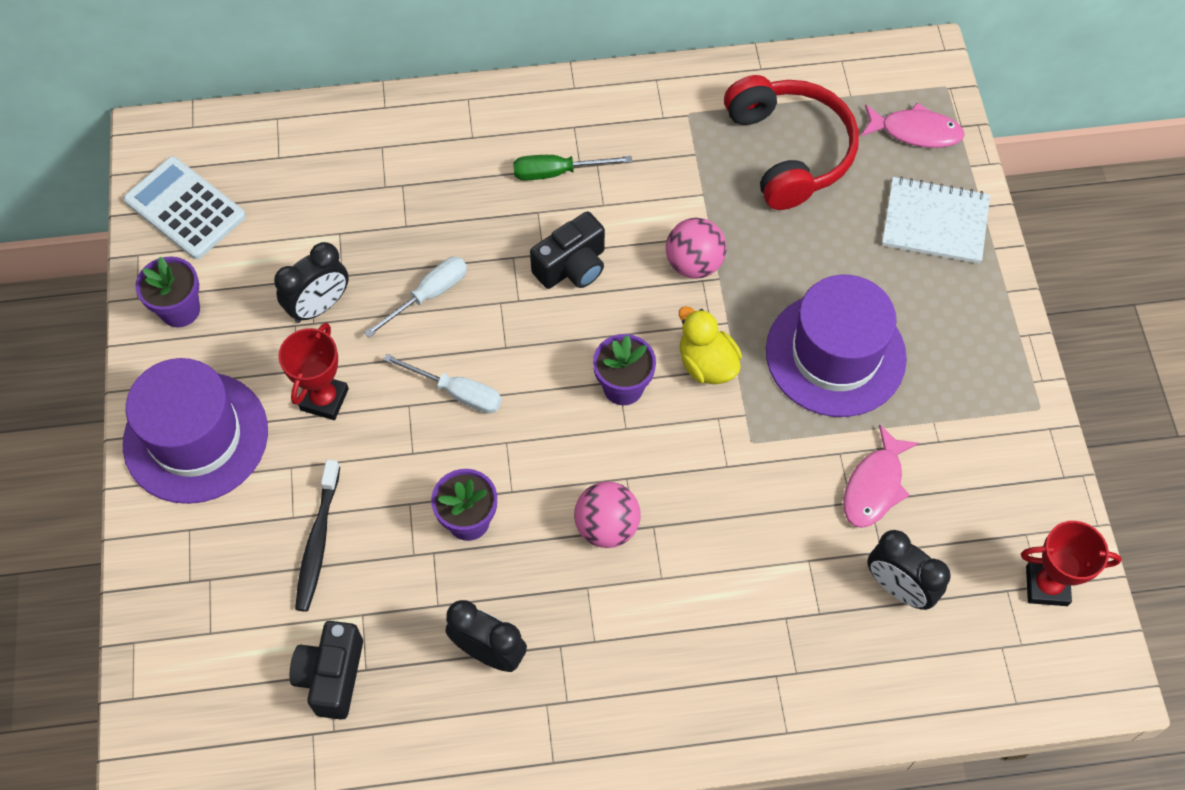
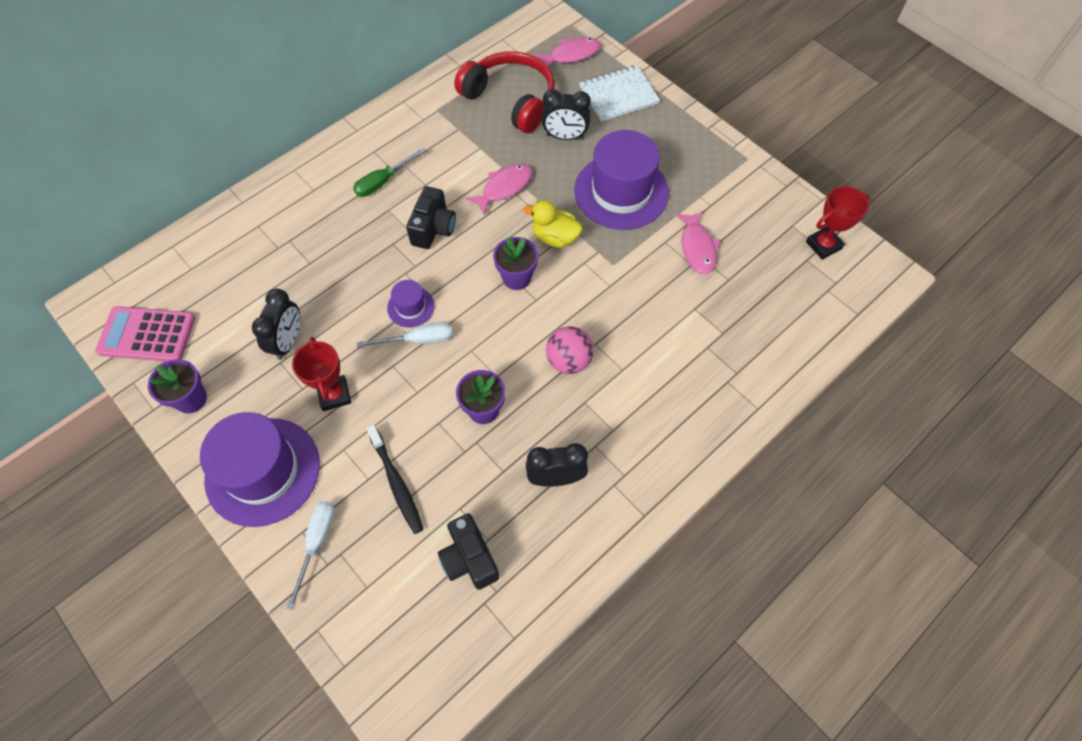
camera: 35 degrees left, 0 degrees up
white calculator [124,156,246,259] -> pink calculator [95,306,195,362]
white screwdriver [364,257,467,338] -> white screwdriver moved to [287,501,335,610]
pink ball [666,218,726,279] -> pink fish [466,164,532,215]
black clock [867,530,951,610] -> black clock moved to [542,89,591,140]
none -> purple hat [387,280,435,328]

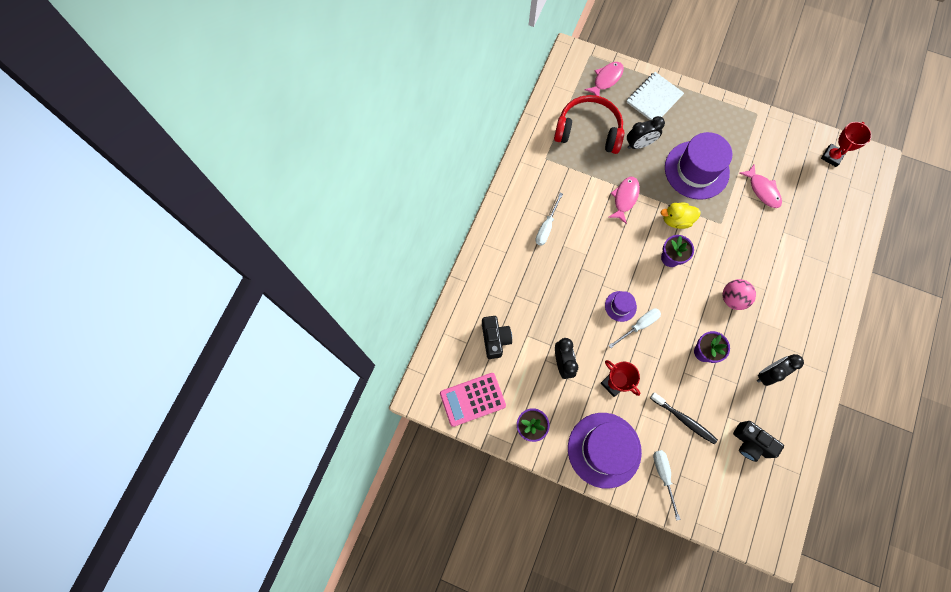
camera: 25 degrees left, 10 degrees up
green screwdriver [353,148,426,197] -> white screwdriver [535,193,563,246]
black camera [406,186,456,249] -> black camera moved to [482,316,512,359]

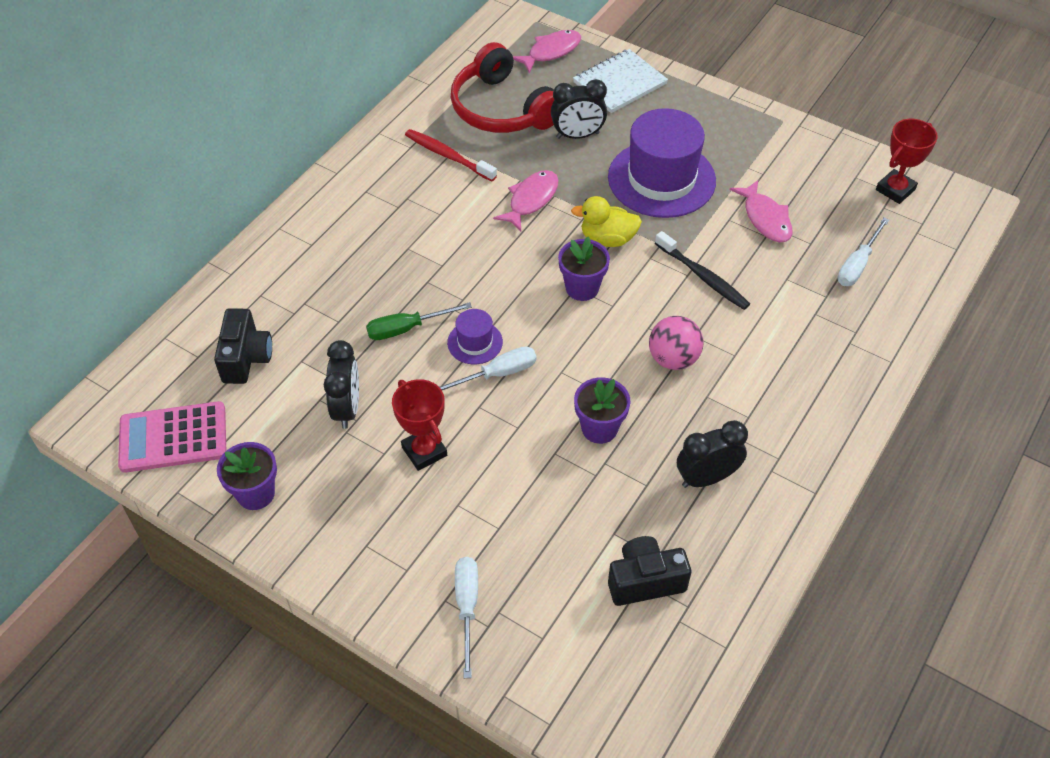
camera: 10 degrees right, 20 degrees down
white screwdriver [535,193,563,246] -> white screwdriver moved to [837,217,889,286]
red headphones [554,95,624,154] -> red headphones turned 150 degrees counterclockwise [451,42,554,133]
purple hat [568,413,642,489] -> none
black toothbrush [650,392,718,444] -> black toothbrush moved to [655,231,750,310]
black camera [733,421,784,462] -> black camera turned 120 degrees clockwise [608,536,691,606]
none -> green screwdriver [366,302,472,340]
none -> red toothbrush [405,129,497,181]

